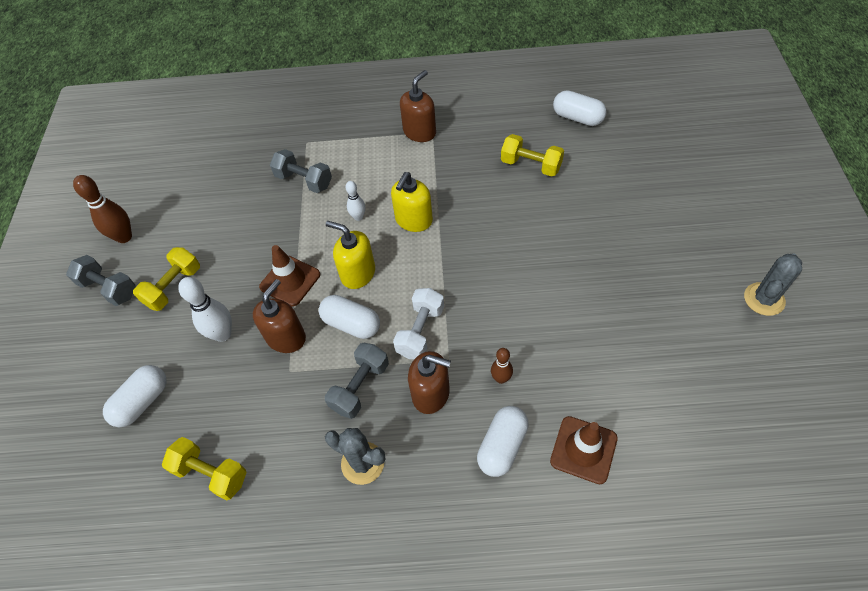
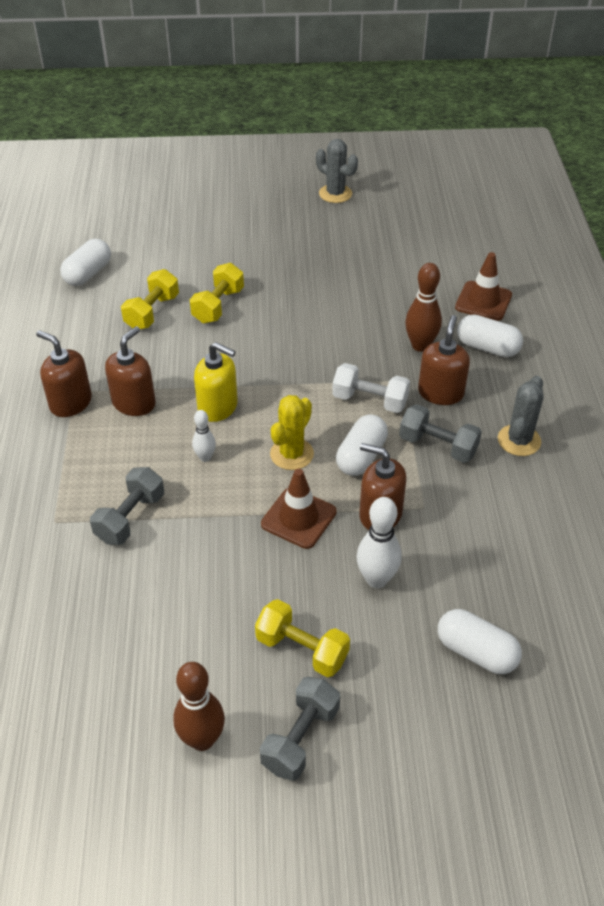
camera: 95 degrees left, 10 degrees down
yellow dumbbell [162,437,247,500] -> yellow dumbbell moved to [190,263,244,323]
yellow soap dispenser [326,221,375,289] -> yellow cactus [270,395,314,470]
brown bowling pin [491,348,513,384] -> brown bowling pin [405,263,442,352], size x1.70
none -> brown soap dispenser [105,326,156,416]

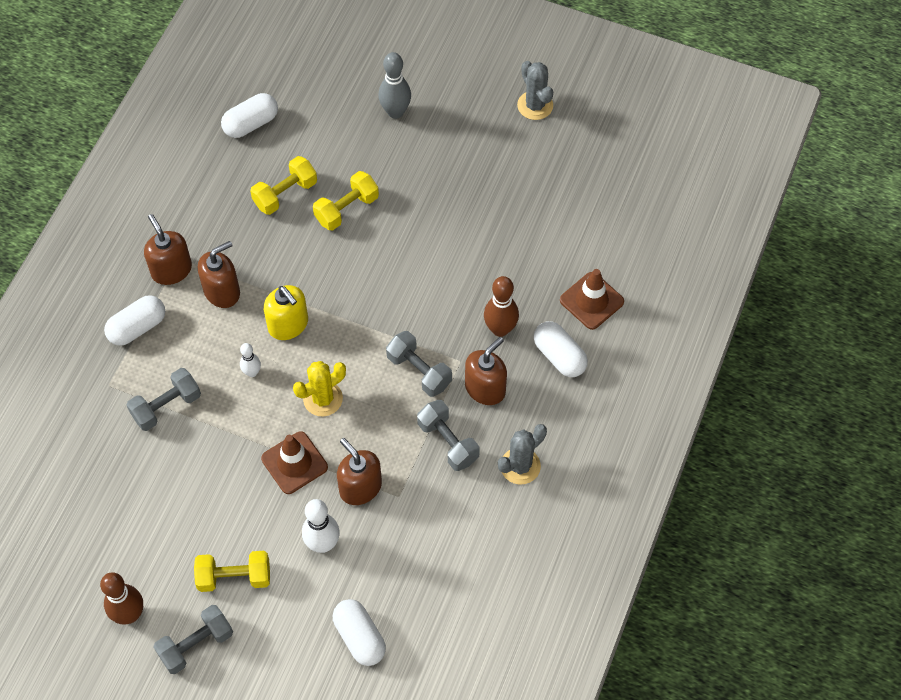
camera: 25 degrees right, 15 degrees up
yellow dumbbell [255,599,350,677] -> yellow dumbbell turned 60 degrees counterclockwise [194,551,270,592]
white dumbbell [332,363,410,413] -> grey dumbbell [386,331,452,397]
white capsule [336,414,388,476] -> white capsule moved to [104,295,165,346]
none -> grey bowling pin [379,52,411,119]

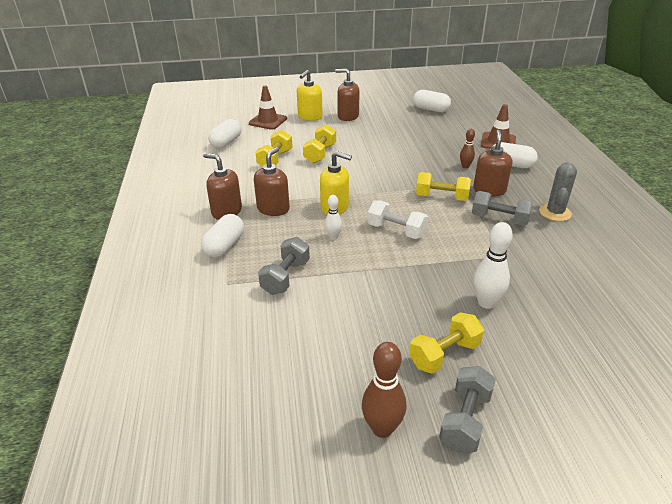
camera: 30 degrees left, 25 degrees down
brown traffic cone [261,431,328,494] -> brown traffic cone moved to [249,86,287,130]
yellow cactus [293,361,346,416] -> white dumbbell [368,200,428,239]
white capsule [333,599,386,666] -> white capsule moved to [413,90,451,112]
brown soap dispenser [337,438,382,505] -> brown soap dispenser moved to [335,69,360,121]
grey bowling pin [379,52,411,119] -> yellow soap dispenser [297,70,323,121]
grey dumbbell [386,331,452,397] -> yellow dumbbell [416,172,471,201]
brown bowling pin [484,276,519,337] -> brown bowling pin [460,129,475,168], size x0.59
grey cactus [517,61,553,120] -> none

